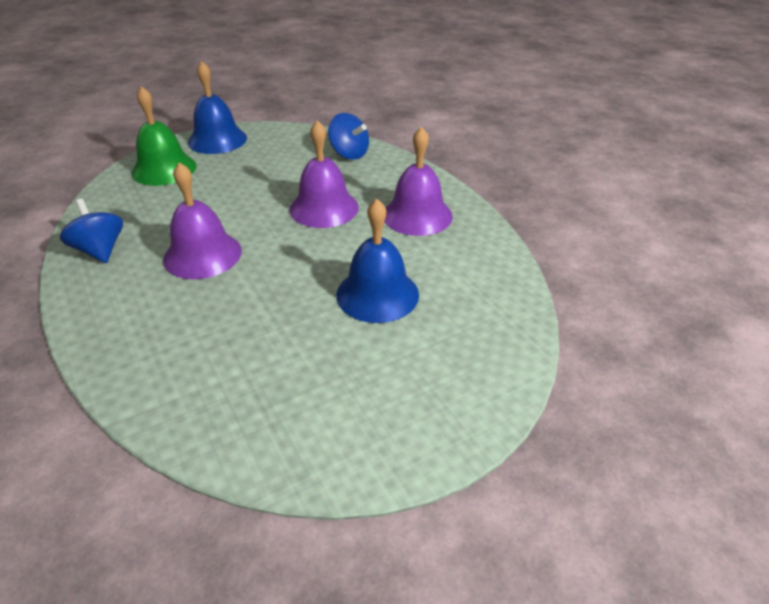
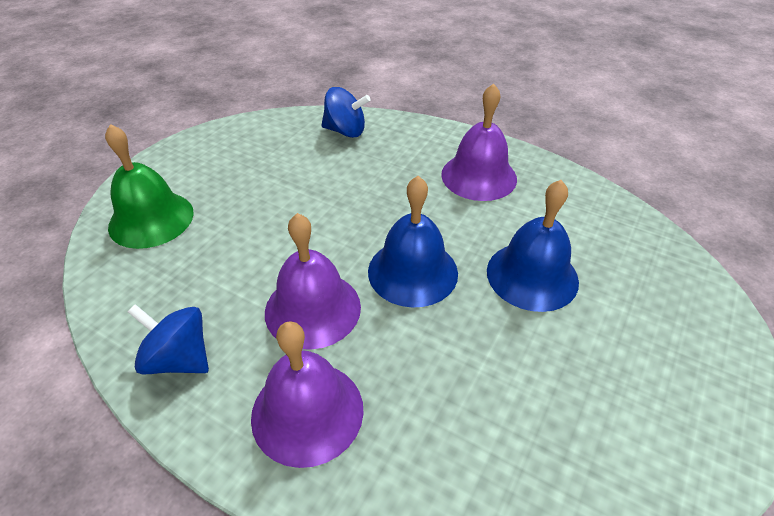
camera: 30 degrees left, 5 degrees up
blue bell [188,61,247,154] -> blue bell moved to [368,176,458,308]
purple bell [289,120,359,228] -> purple bell moved to [251,321,364,468]

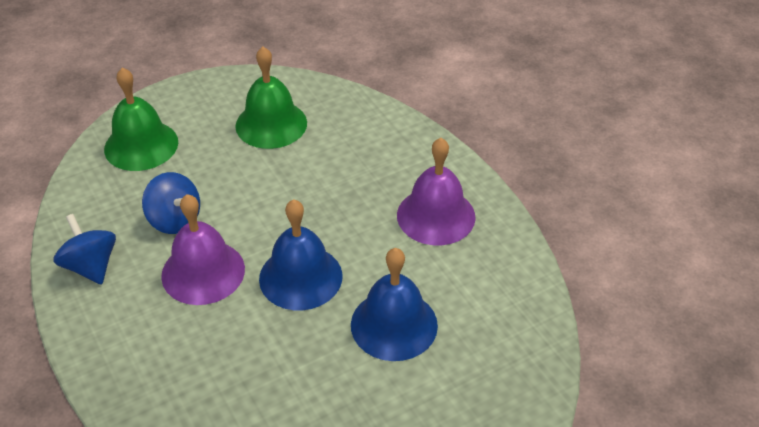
camera: 30 degrees right, 0 degrees up
purple bell [251,321,364,468] -> none
blue spinning top [321,87,371,138] -> blue spinning top moved to [142,172,200,234]
none -> green bell [236,47,307,149]

